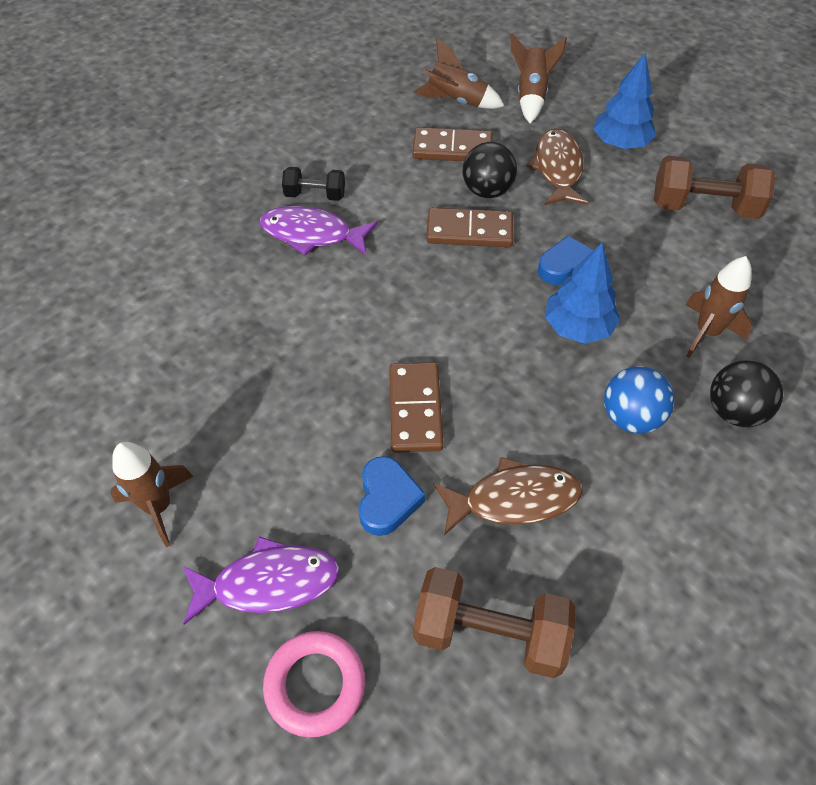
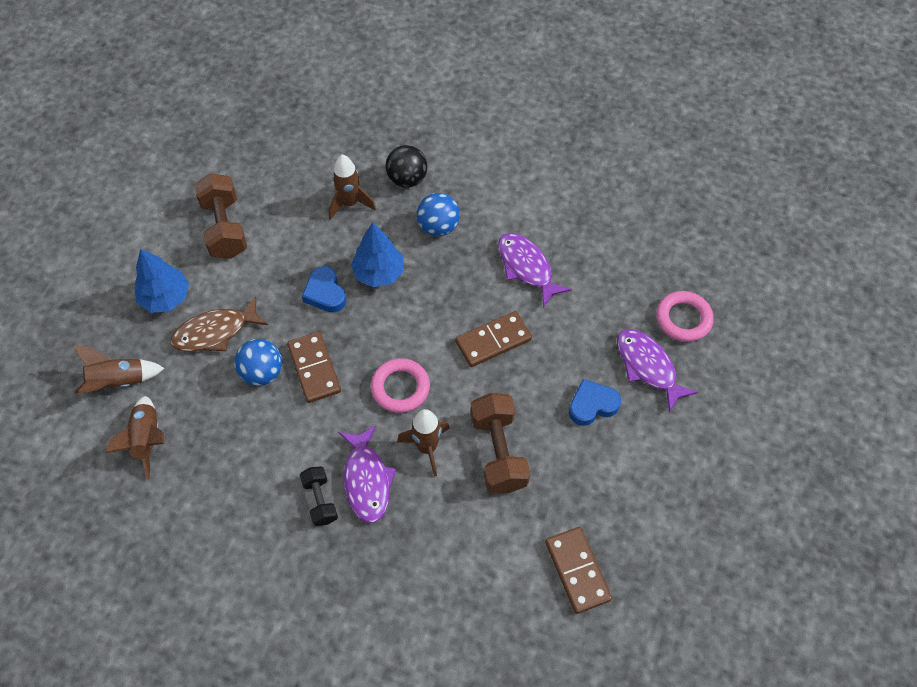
camera: 115 degrees left, 5 degrees up
brown rocket [110,442,194,547] -> brown rocket moved to [397,409,450,477]
blue heart [359,456,426,536] -> blue heart moved to [569,379,621,426]
brown domino [412,127,493,161] -> brown domino moved to [545,527,612,614]
brown dumbbell [413,567,575,678] -> brown dumbbell moved to [471,393,530,493]
brown fish [433,457,582,535] -> purple fish [498,233,572,307]
black ball [463,142,517,198] -> blue ball [234,339,282,386]
none -> pink ring [371,358,430,413]

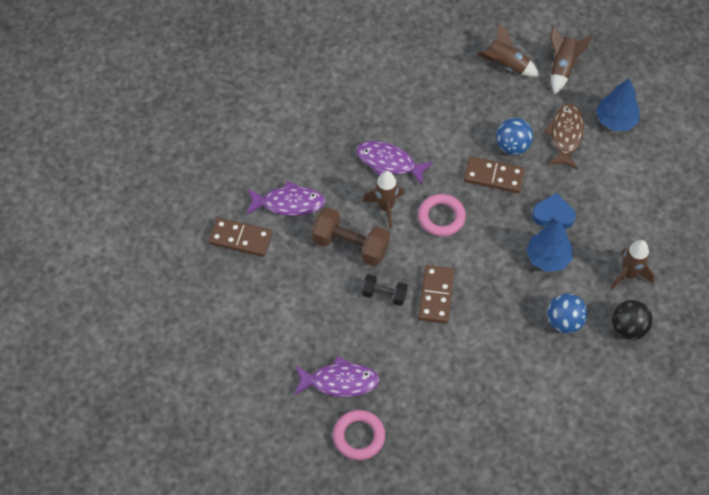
camera: 125 degrees right, 0 degrees up
brown dumbbell [194,173,247,259] -> none
black dumbbell [300,466,338,526] -> black dumbbell moved to [362,274,408,306]
purple fish [498,233,572,307] -> purple fish moved to [246,181,325,216]
blue heart [569,379,621,426] -> none

